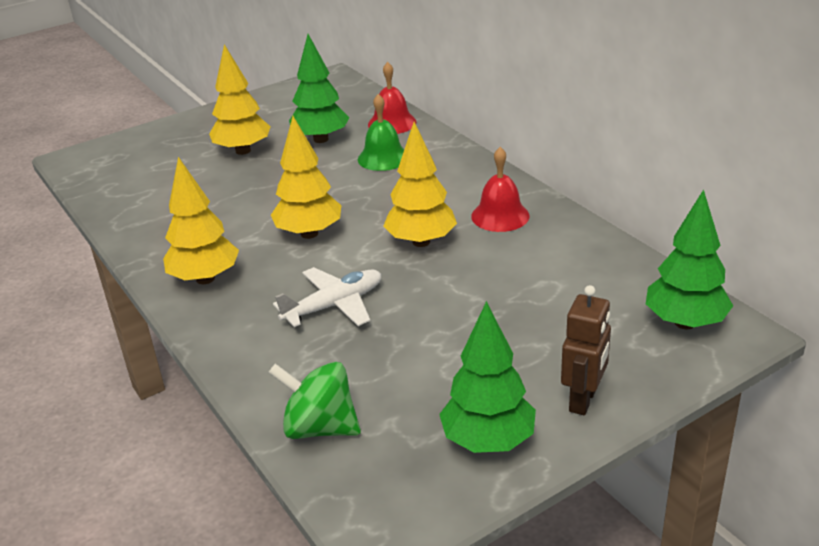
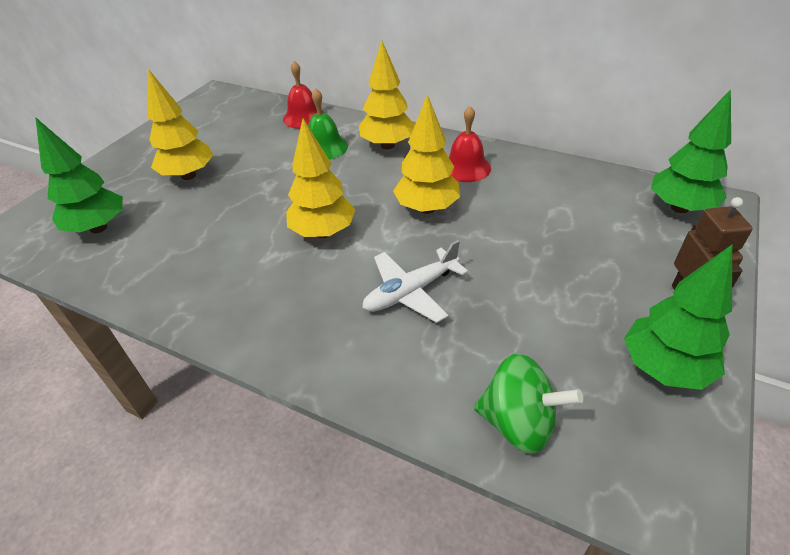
camera: 30 degrees left, 10 degrees up
yellow tree [163,157,239,284] -> yellow tree moved to [359,40,415,150]
green spinning top [268,362,361,439] -> green spinning top turned 150 degrees counterclockwise [474,353,583,454]
white plane [273,267,382,327] -> white plane turned 150 degrees counterclockwise [362,240,468,323]
green tree [289,34,349,143] -> green tree moved to [35,117,123,233]

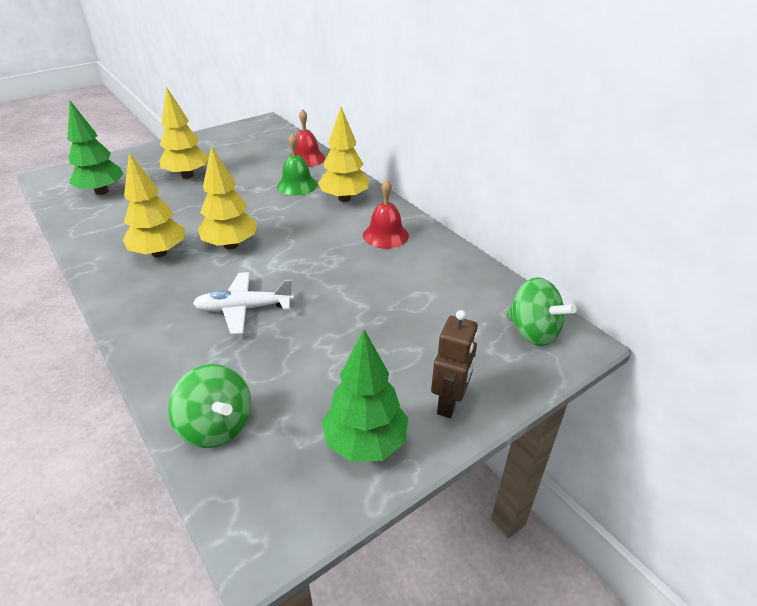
camera: 25 degrees right, 5 degrees down
yellow tree [393,94,460,214] -> yellow tree moved to [123,152,185,258]
green tree [651,89,731,213] -> green spinning top [507,277,577,346]

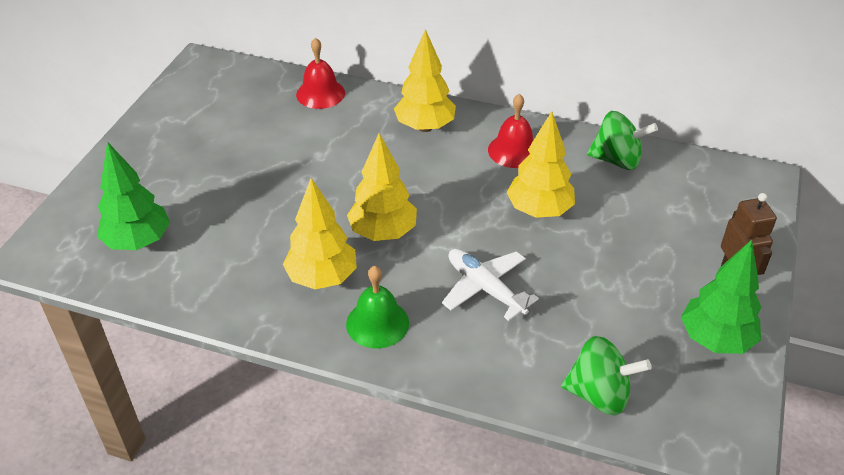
camera: 35 degrees left, 5 degrees up
yellow tree [159,87,209,179] -> yellow tree moved to [506,111,575,218]
white plane [193,272,294,334] -> white plane turned 90 degrees clockwise [442,249,539,321]
green bell [277,133,318,196] -> green bell moved to [346,266,409,349]
green spinning top [507,277,577,346] -> green spinning top moved to [587,111,658,170]

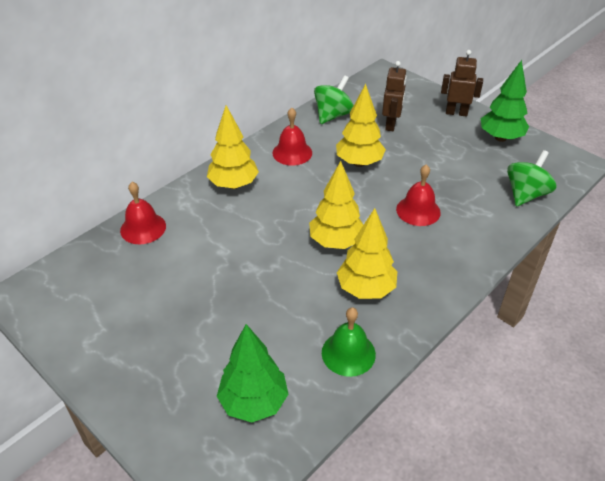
camera: 65 degrees left, 0 degrees up
green bell [346,266,409,349] -> green bell moved to [322,307,376,377]
white plane [442,249,539,321] -> red bell [396,164,441,226]
none -> brown robot [382,61,407,131]

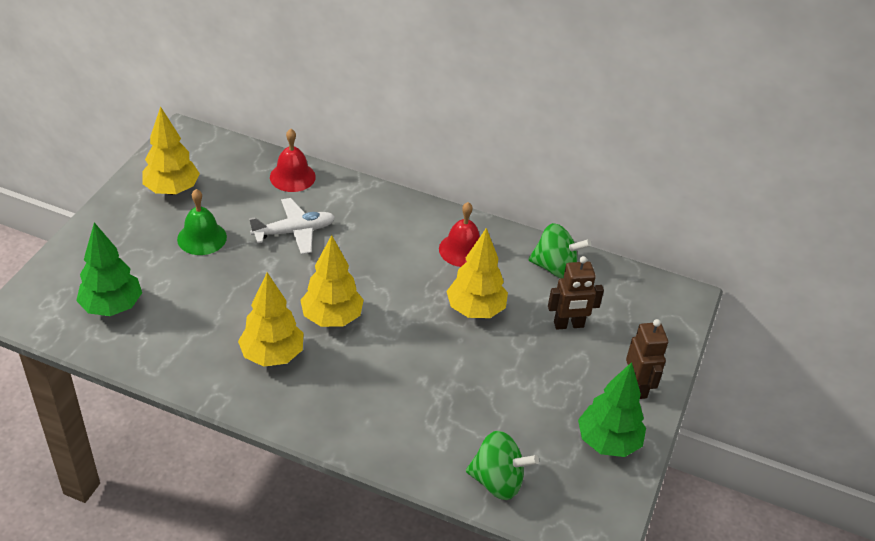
camera: 65 degrees right, 0 degrees up
yellow tree [207,105,259,189] -> yellow tree moved to [142,106,200,195]
green bell [322,307,376,377] -> green bell moved to [177,189,227,255]
red bell [396,164,441,226] -> none
none -> white plane [249,198,335,255]

